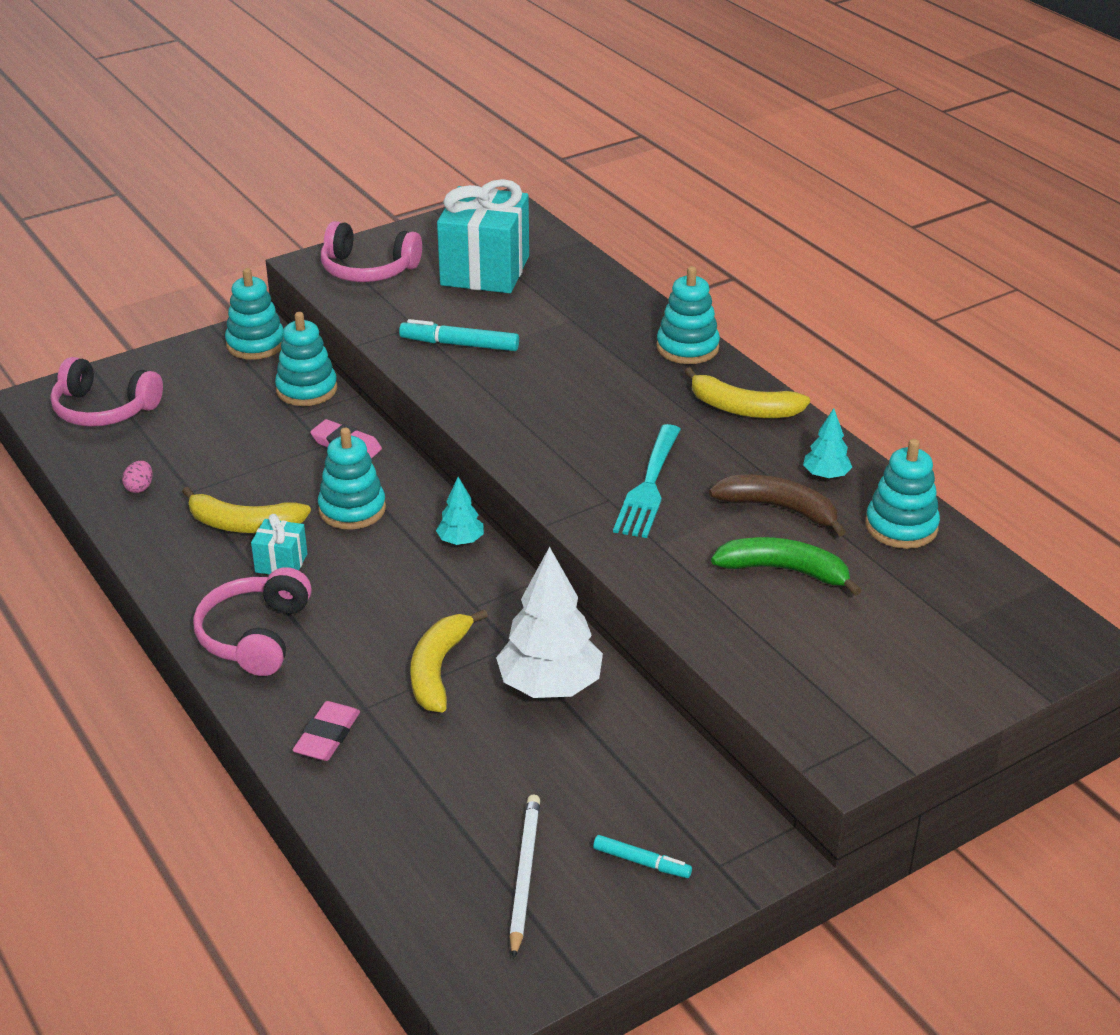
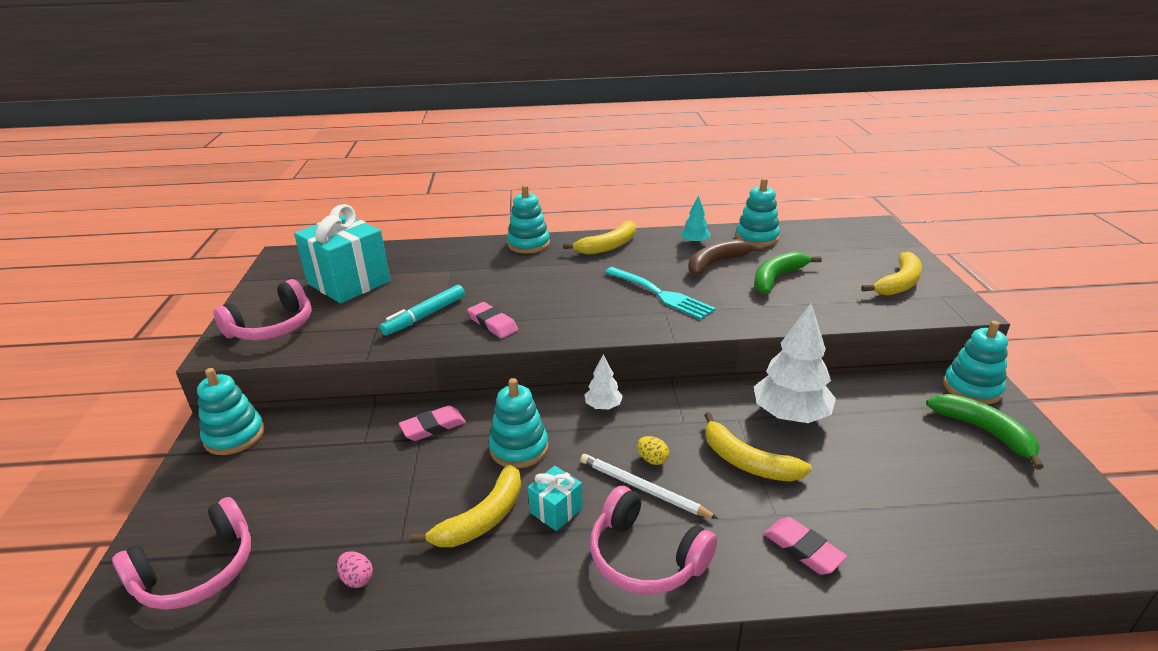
camera: 60 degrees left, 5 degrees down
turquoise stacking toy [275,312,337,406] -> turquoise stacking toy moved to [943,321,1008,405]
turquoise tree [436,477,484,545] -> white tree [585,354,623,409]
white pencil [509,795,540,959] -> white pencil moved to [580,454,718,519]
turquoise marker [593,835,692,878] -> green banana [926,394,1044,470]
none -> pink eraser [467,302,518,339]
none -> yellow egg [637,436,669,465]
none -> yellow banana [861,252,922,296]

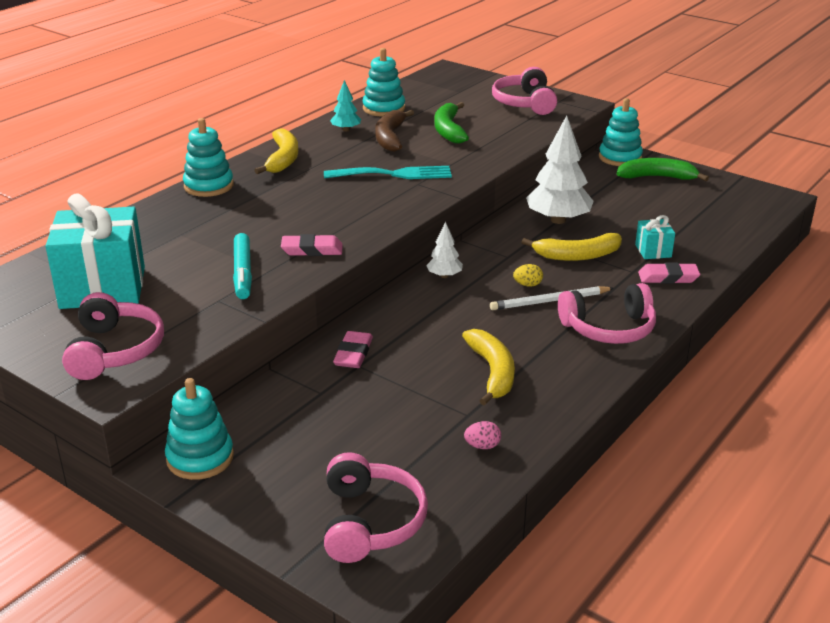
camera: 50 degrees left, 0 degrees up
turquoise stacking toy [489,378,549,468] -> none
turquoise gift [528,466,583,531] -> turquoise gift moved to [635,215,675,259]
yellow banana [861,252,922,296] -> pink headphones [492,67,557,115]

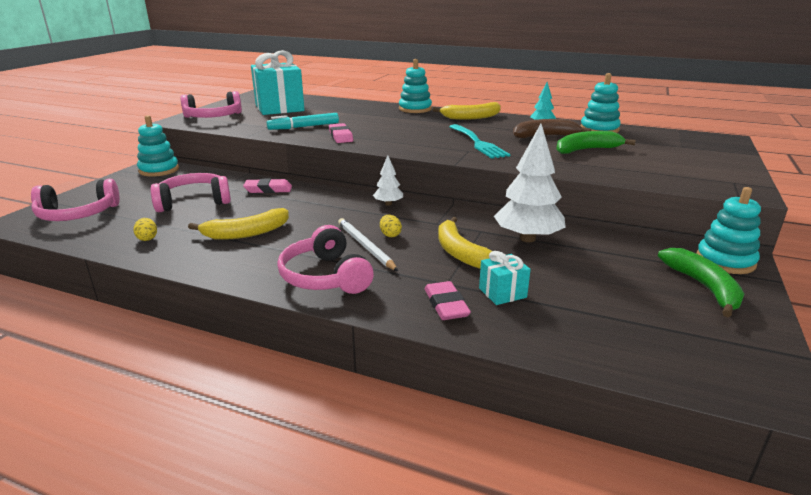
camera: 75 degrees right, 5 degrees down
pink egg [464,421,501,449] -> yellow egg [133,218,157,241]
pink headphones [492,67,557,115] -> pink headphones moved to [150,173,231,212]

